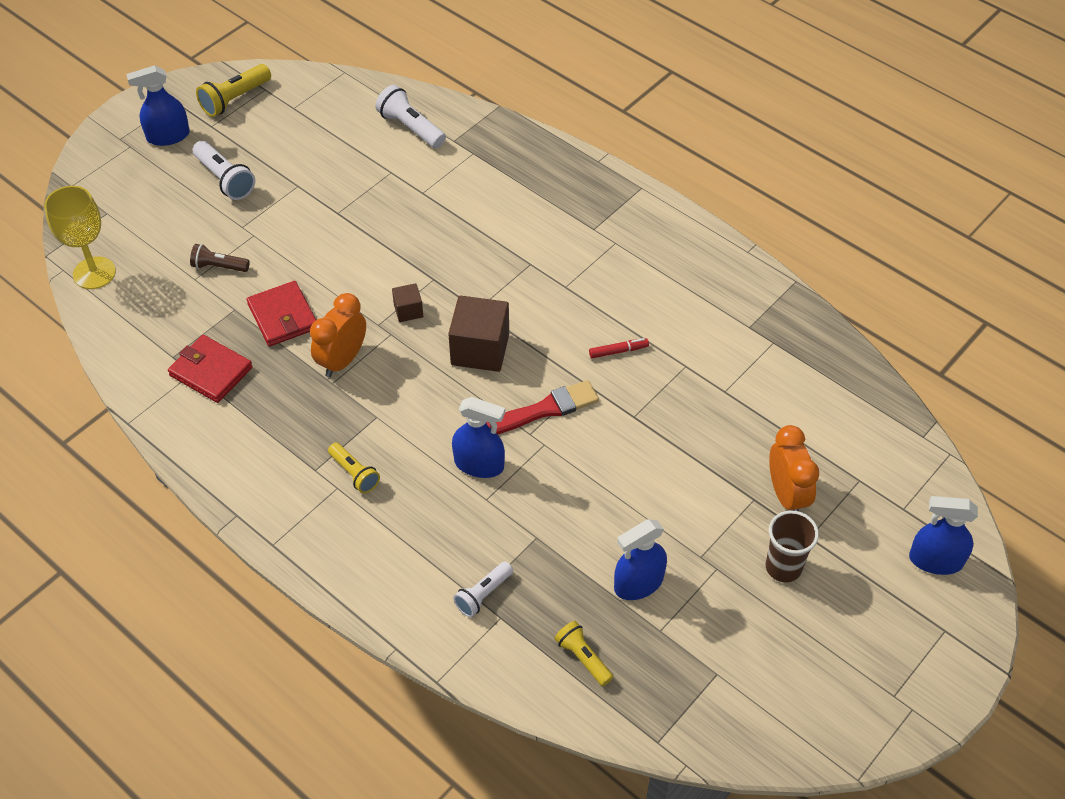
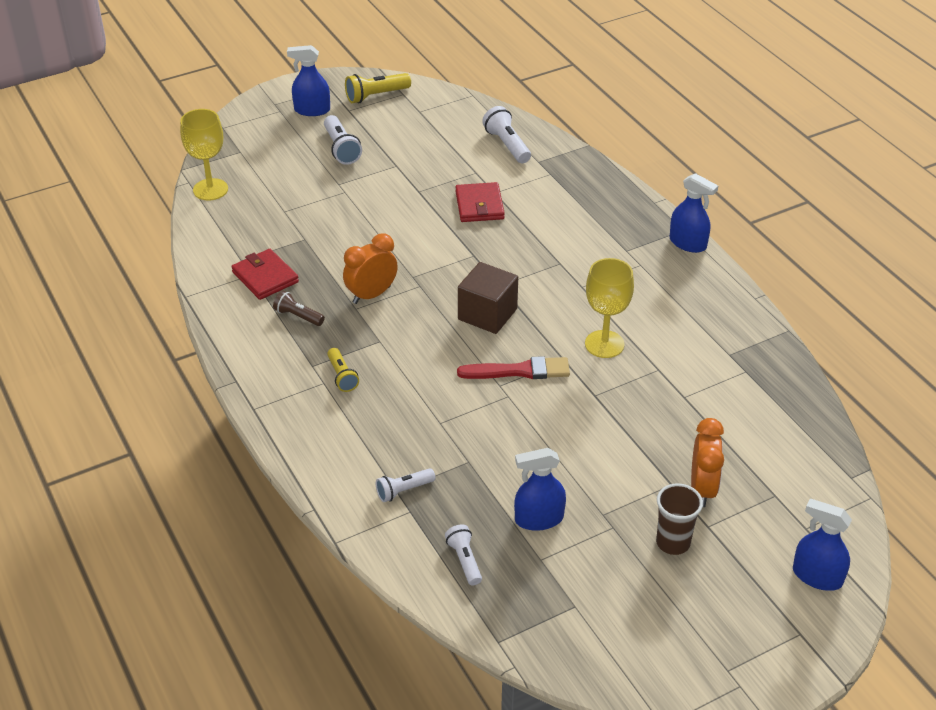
camera: 20 degrees right, 10 degrees down
brown flashlight [190,244,250,272] -> brown flashlight moved to [273,291,325,326]
red wallet [247,281,316,346] -> red wallet moved to [456,182,505,222]
brown cube [392,283,423,322] -> none
blue spray bottle [452,397,505,478] -> blue spray bottle moved to [670,173,718,253]
yellow flashlight [554,621,613,686] -> white flashlight [445,524,482,585]
red marker [589,338,649,358] -> yellow goblet [585,258,634,358]

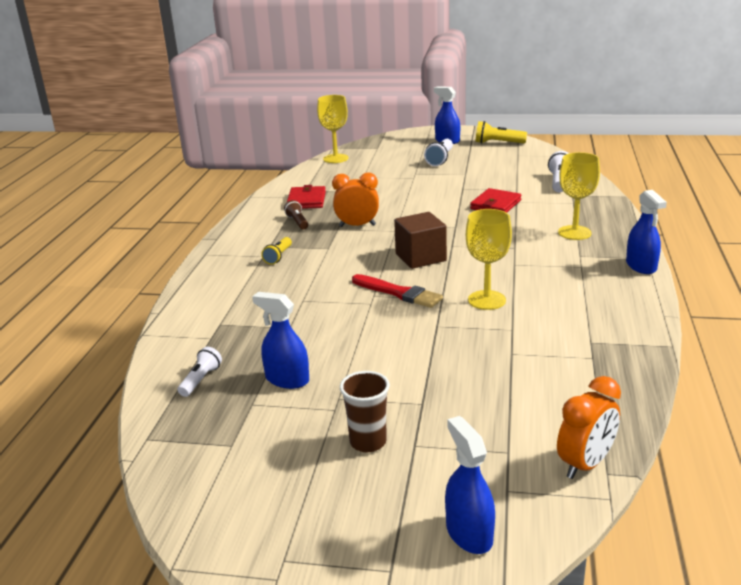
camera: 40 degrees right, 15 degrees down
white flashlight [376,468,436,502] -> none
orange clock [691,418,724,507] -> orange clock moved to [557,376,621,479]
none -> yellow goblet [558,152,600,240]

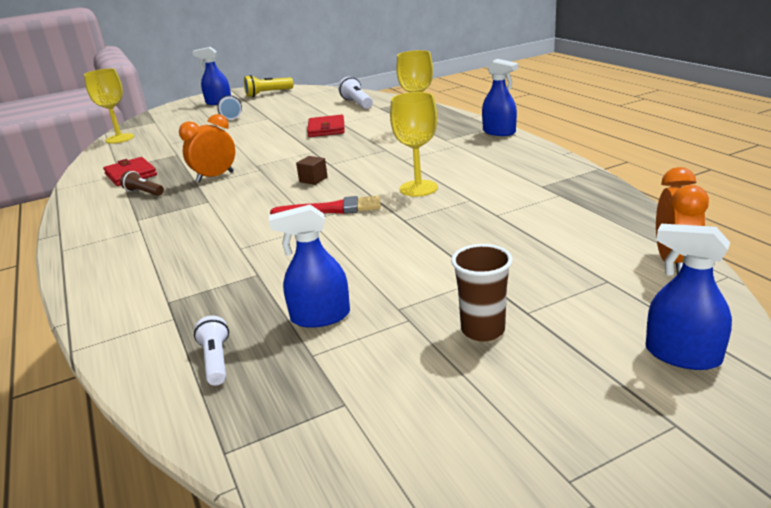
camera: 35 degrees left, 0 degrees up
yellow flashlight [261,237,292,265] -> none
brown cube [394,212,447,269] -> brown cube [296,156,328,185], size x0.51

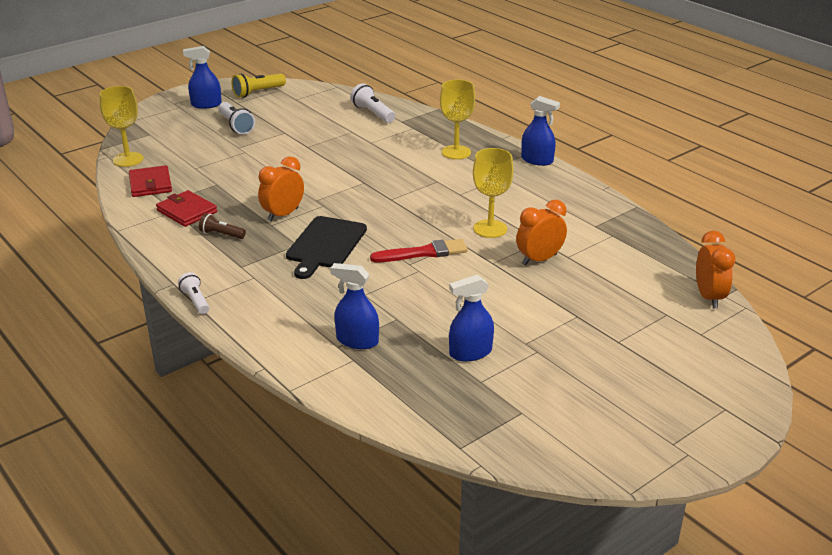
camera: 15 degrees left, 5 degrees up
white flashlight [194,316,229,386] -> white flashlight moved to [178,272,209,314]
brown cube [296,156,328,185] -> none
red wallet [307,115,345,137] -> red wallet moved to [129,165,172,197]
brown cup [451,244,513,342] -> none
blue spray bottle [645,224,732,370] -> blue spray bottle moved to [330,263,379,349]
none -> black cutting board [286,216,367,279]
none -> orange clock [516,200,567,265]

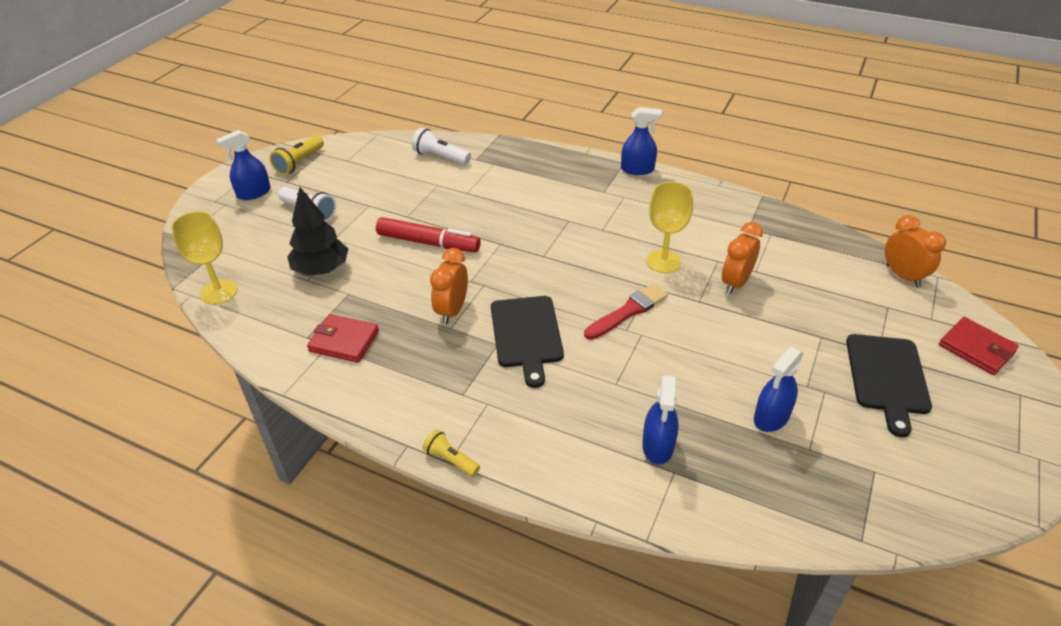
camera: 25 degrees left, 10 degrees up
red wallet [129,165,172,197] -> red wallet moved to [939,317,1019,375]
white flashlight [178,272,209,314] -> yellow flashlight [423,429,480,477]
brown flashlight [199,213,246,239] -> none
blue spray bottle [330,263,379,349] -> blue spray bottle turned 75 degrees counterclockwise [642,375,678,464]
yellow goblet [440,80,475,159] -> none
none -> black tree [287,187,348,276]
none -> red marker [376,217,481,252]
none -> black cutting board [846,334,932,437]

